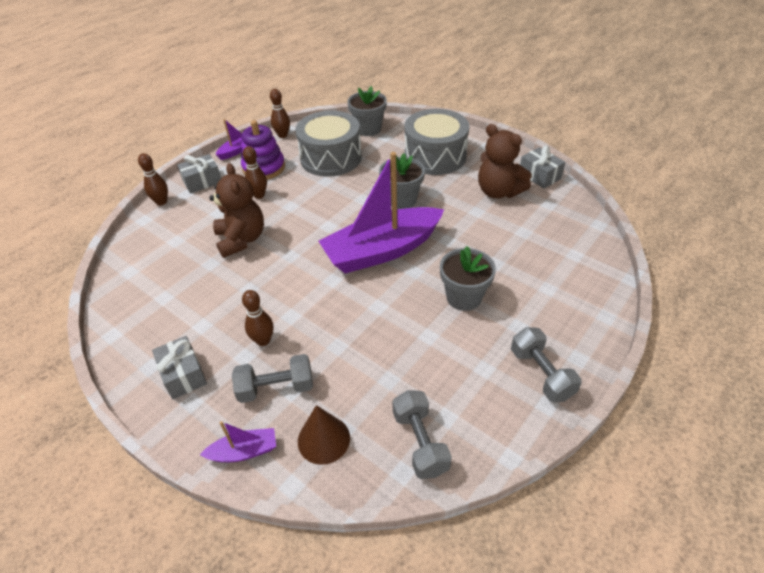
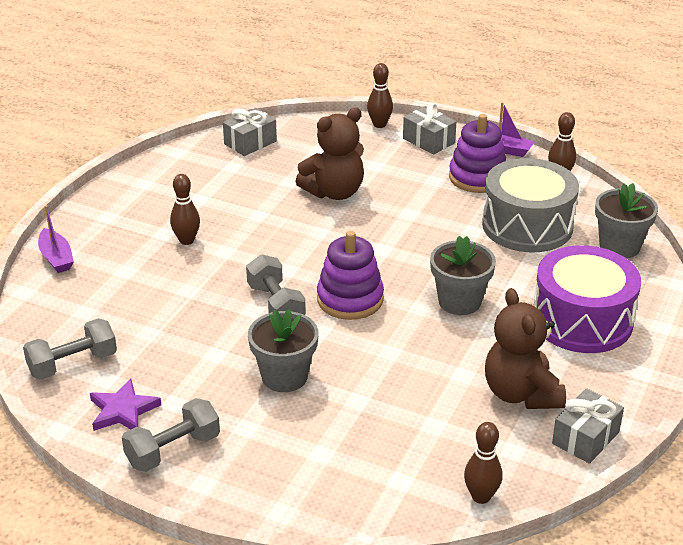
camera: 75 degrees right, 10 degrees down
grey gift [152,336,207,399] -> grey gift moved to [223,108,277,156]
grey dumbbell [232,354,313,403] -> grey dumbbell moved to [246,254,305,315]
brown bowling pin [243,146,267,199] -> brown bowling pin moved to [464,422,502,504]
brown cone [298,405,350,465] -> none
purple boat [318,152,445,274] -> purple stacking toy [317,231,384,320]
grey drum [404,109,469,175] -> purple drum [533,245,641,353]
brown teddy bear [478,124,532,199] -> brown teddy bear turned 45 degrees counterclockwise [485,288,566,409]
none -> purple star [90,378,161,431]

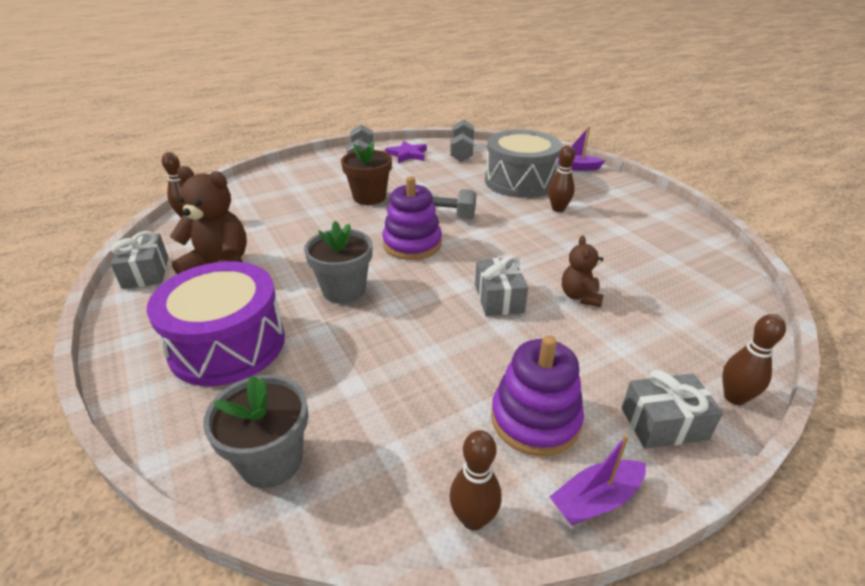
camera: 125 degrees right, 0 degrees up
grey gift [223,108,277,156] -> grey gift moved to [475,255,528,316]
grey flower pot [248,309,318,392] -> brown flower pot [341,141,392,205]
brown teddy bear [295,107,364,200] -> brown teddy bear [562,236,604,307], size x0.58
grey drum [482,158,579,252] -> grey drum moved to [485,130,562,198]

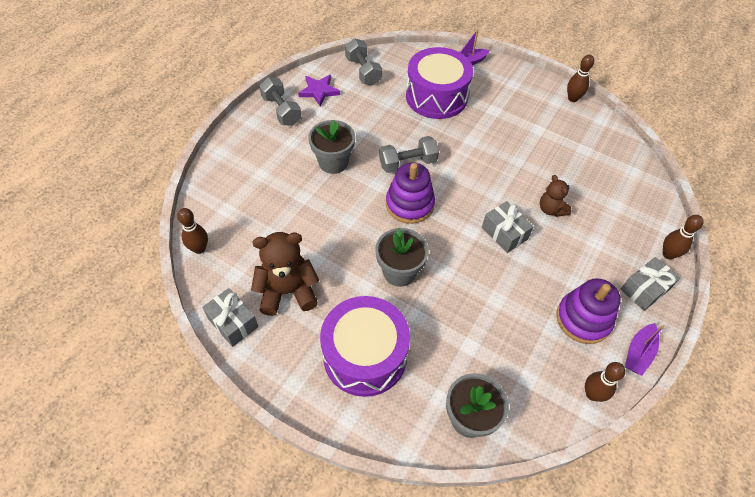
camera: 30 degrees left, 20 degrees up
brown flower pot [341,141,392,205] -> grey flower pot [308,120,355,174]
grey drum [485,130,562,198] -> purple drum [406,47,473,119]
brown bowling pin [548,145,575,212] -> brown bowling pin moved to [567,55,594,102]

